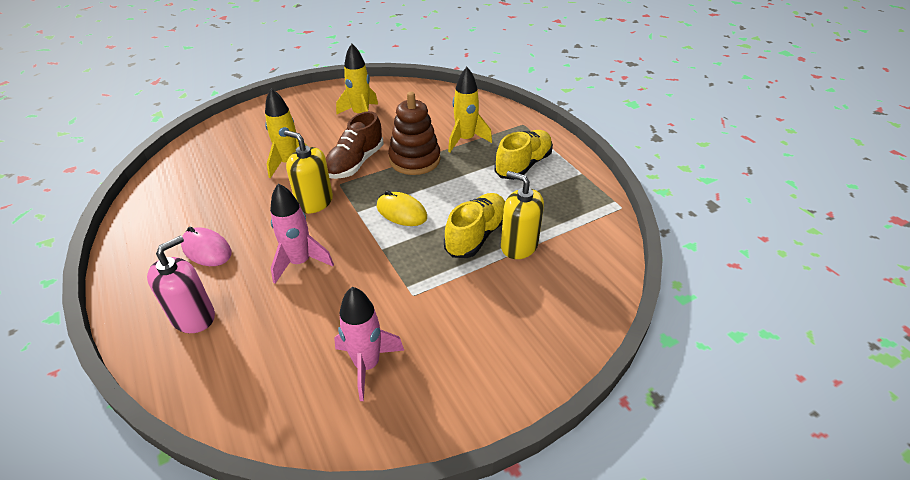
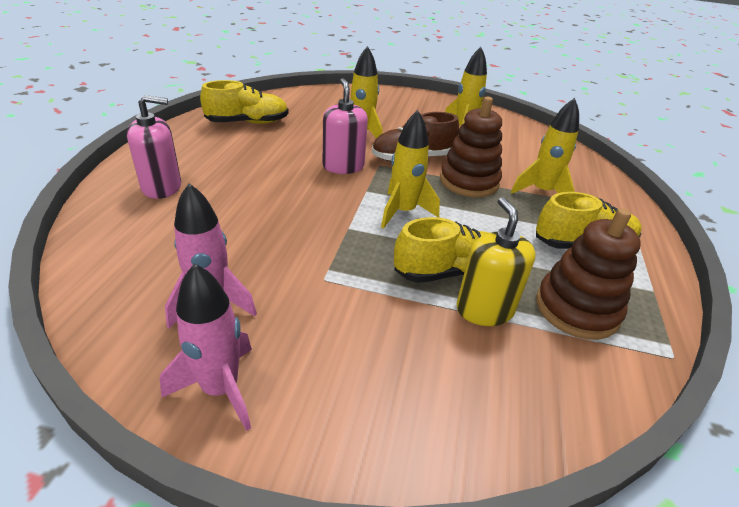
camera: 40 degrees right, 5 degrees down
pink mouse [181,227,231,266] -> none
pink rocket [270,183,334,284] -> pink rocket moved to [160,263,252,431]
yellow soap dispenser [284,130,333,214] -> pink soap dispenser [322,78,368,174]
yellow mouse [377,191,427,226] -> yellow rocket [381,110,440,229]
none -> yellow shoe [200,80,289,124]
none -> brown stacking toy [536,208,641,340]

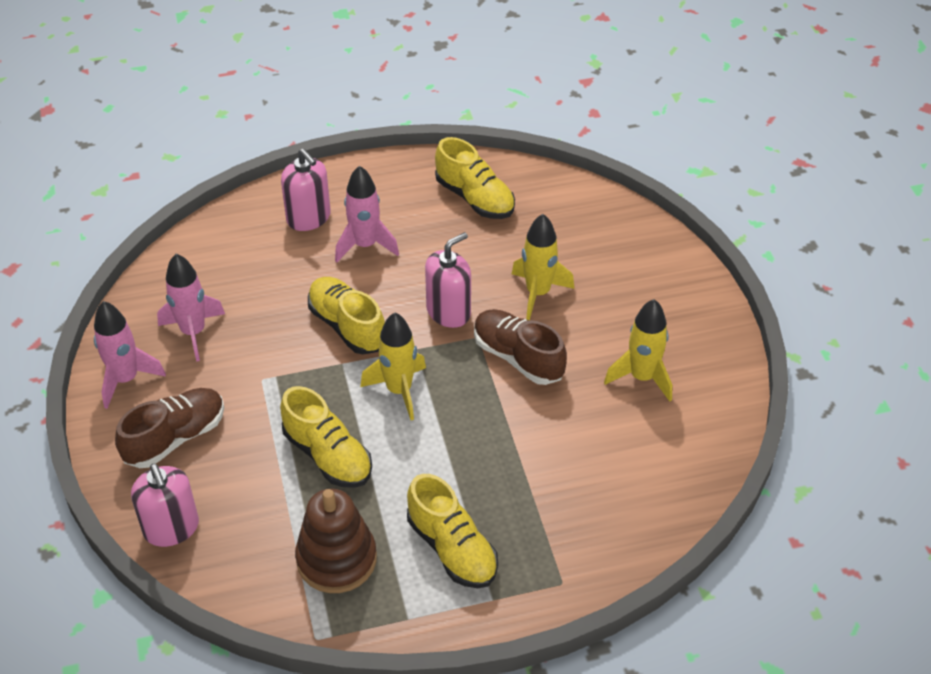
camera: 65 degrees right, 10 degrees up
brown stacking toy [440,97,502,197] -> none
yellow soap dispenser [456,197,536,326] -> none
yellow rocket [511,98,579,193] -> none
none -> brown shoe [115,388,225,468]
none -> pink soap dispenser [131,464,199,547]
none -> yellow shoe [308,277,385,354]
none -> pink rocket [335,166,399,262]

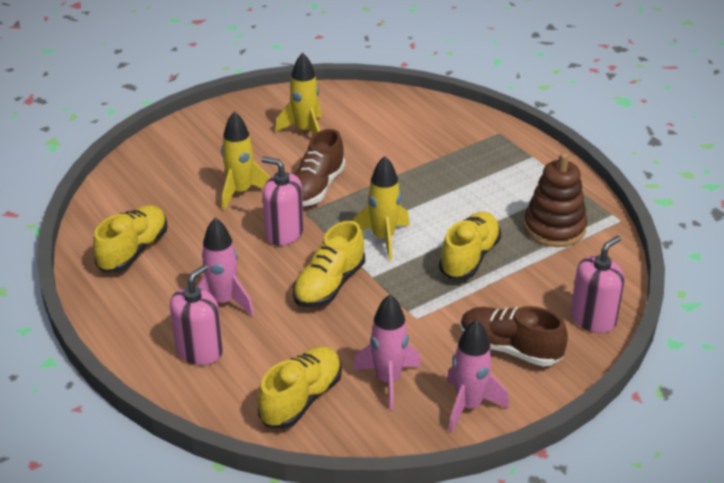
camera: 110 degrees left, 10 degrees down
yellow shoe [407,474,498,588] -> yellow shoe moved to [258,346,342,429]

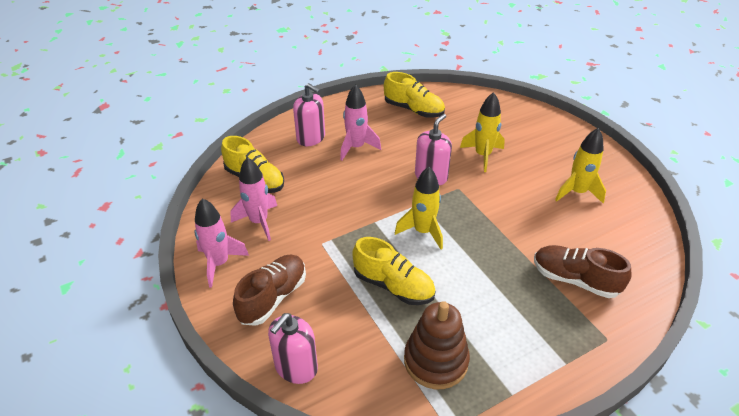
camera: 95 degrees right, 5 degrees up
yellow shoe [292,221,365,308] -> none
brown shoe [294,129,345,206] -> brown shoe moved to [534,245,632,298]
pink soap dispenser [571,236,625,333] -> pink soap dispenser turned 75 degrees clockwise [268,313,318,384]

